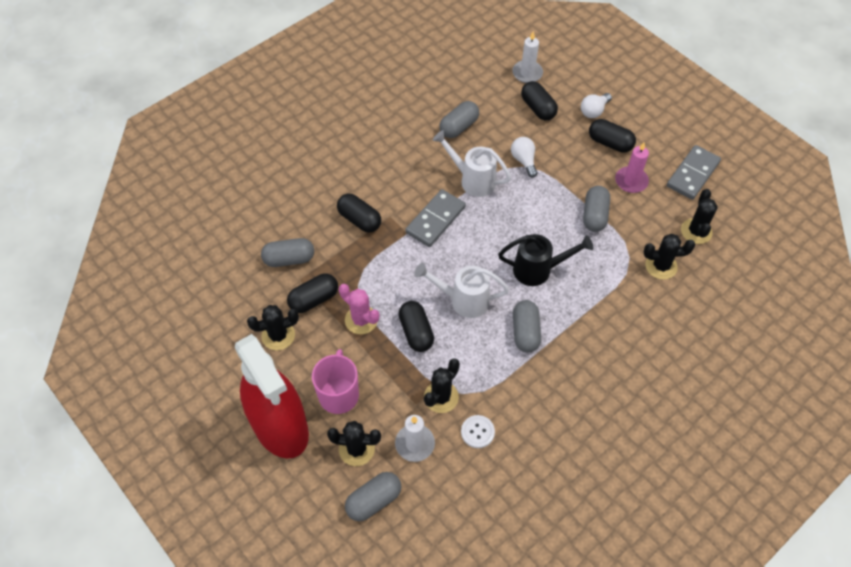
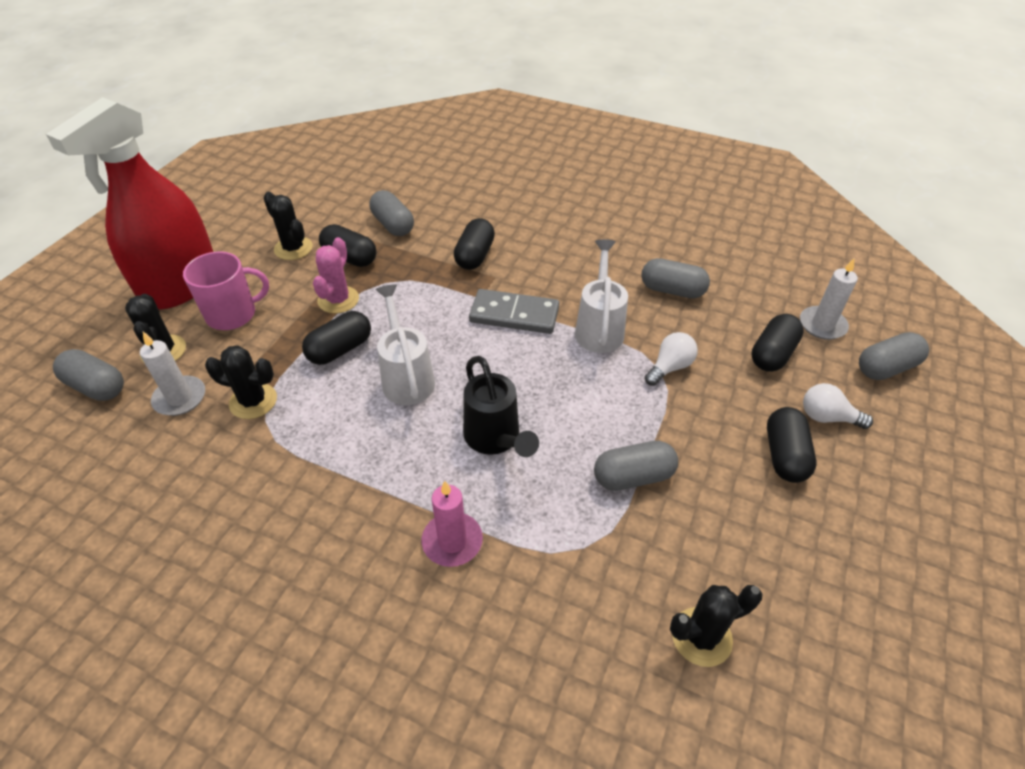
camera: 65 degrees right, 10 degrees down
white button [461,415,495,448] -> none
grey capsule [513,300,541,352] -> grey capsule moved to [859,332,929,380]
pink candle [615,142,649,193] -> pink candle moved to [421,481,483,567]
black cactus [644,234,695,280] -> none
grey domino [667,145,721,200] -> none

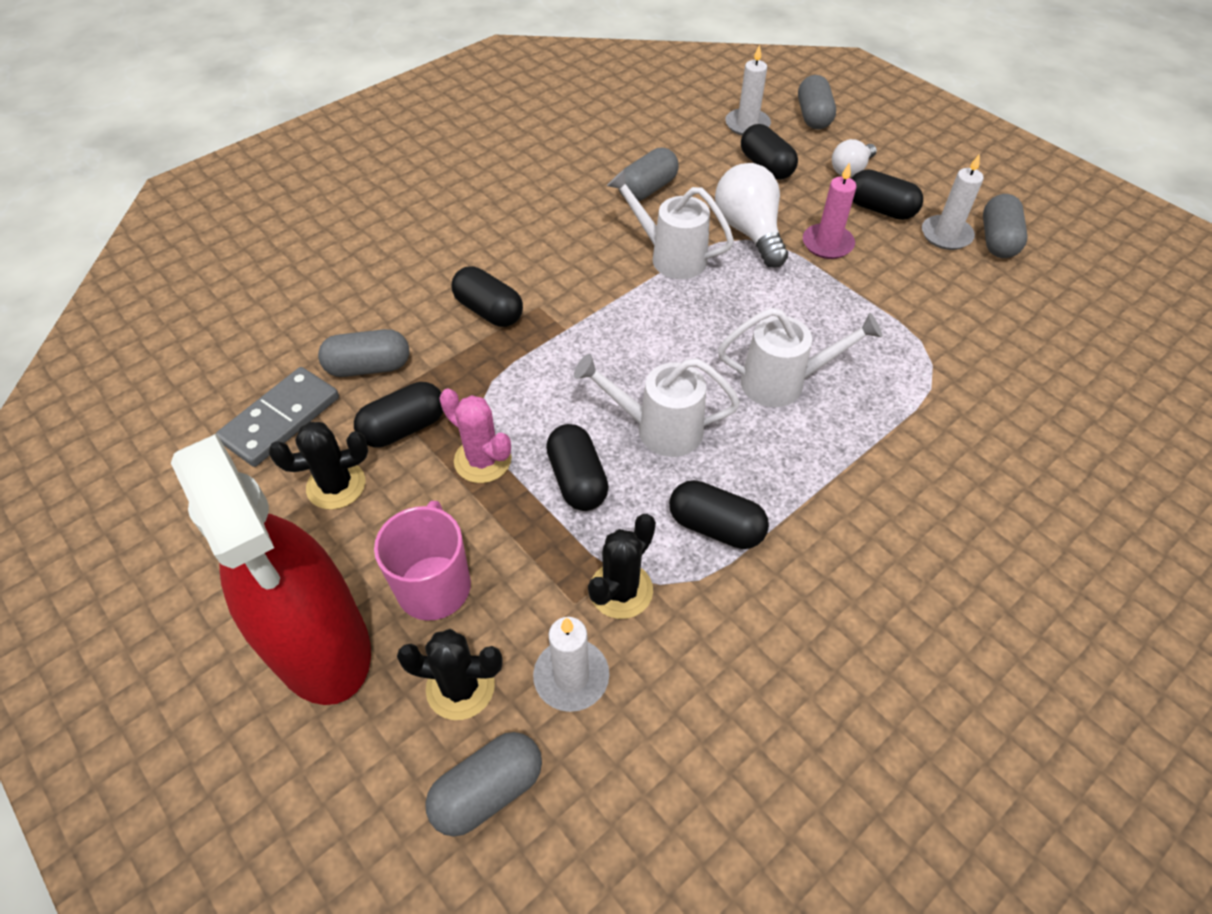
camera: 65 degrees left, 5 degrees up
pink candle [421,481,483,567] -> pink candle moved to [803,162,857,259]
black watering can [463,356,539,457] -> white watering can [718,308,882,407]
grey domino [469,289,559,334] -> grey domino moved to [215,367,339,467]
grey capsule [594,441,678,491] -> grey capsule moved to [983,194,1028,258]
white light bulb [645,332,698,386] -> white light bulb [715,163,788,268], size x1.68
black cactus [670,585,762,667] -> none
none -> black capsule [669,480,769,549]
none -> white candle [922,154,984,250]

